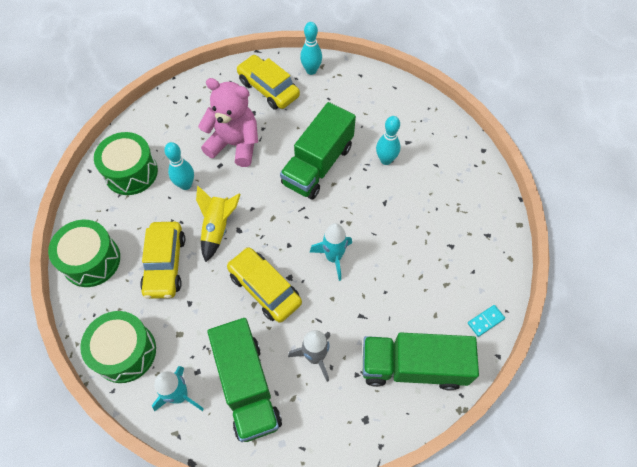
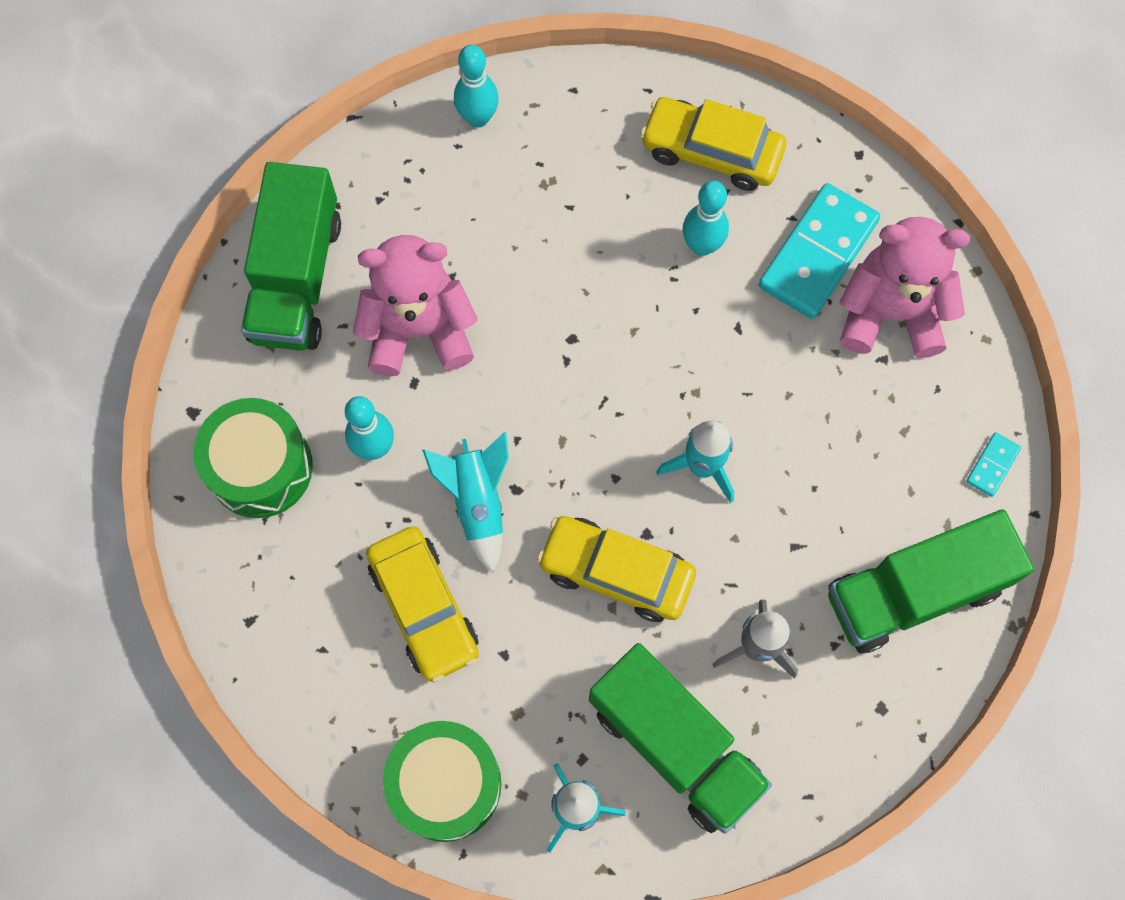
camera: 25 degrees left, 10 degrees up
green drum [48,220,120,287] -> none
yellow rocket [196,186,241,262] -> turquoise rocket [422,432,509,572]
yellow car [236,55,300,110] -> yellow car moved to [640,97,786,191]
green truck [280,102,356,199] -> green truck moved to [241,162,341,351]
none -> turquoise domino [758,183,880,319]
none -> pink teddy bear [839,217,970,358]

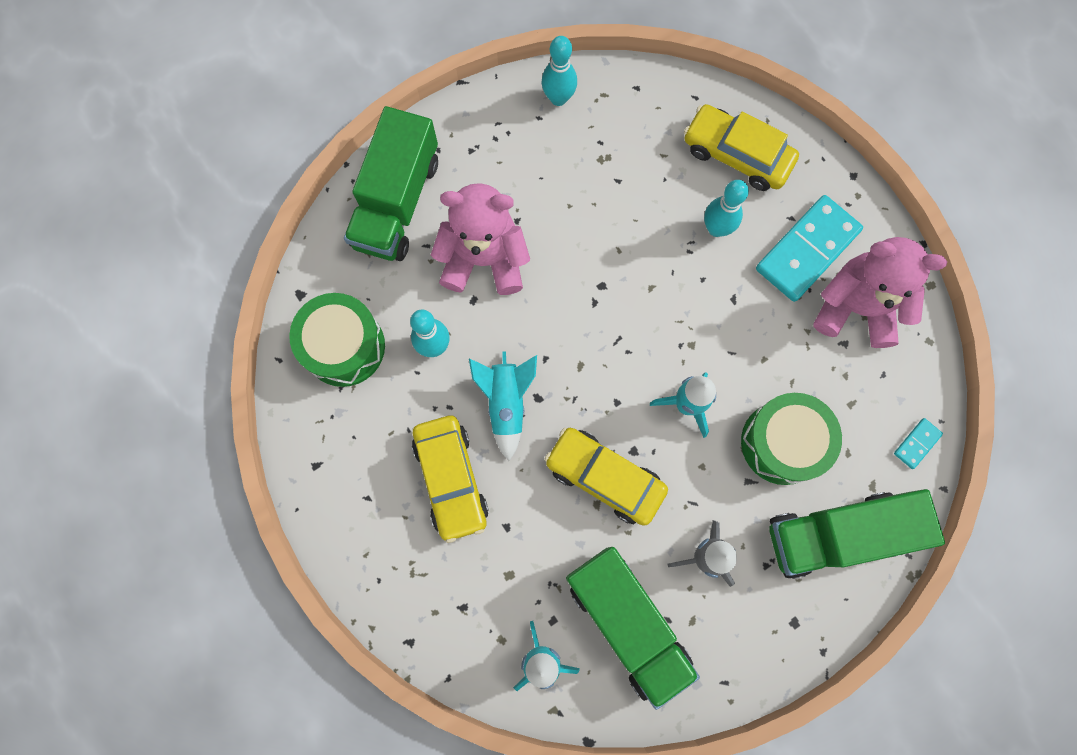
camera: 10 degrees right, 5 degrees up
green drum [383,721,502,842] -> green drum moved to [741,393,842,485]

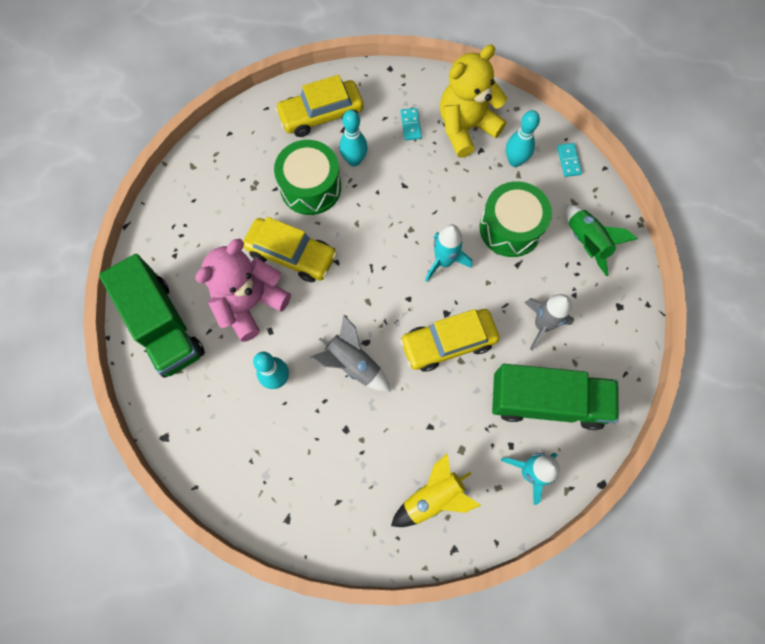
camera: 50 degrees left, 5 degrees down
green drum [289,293,385,387] -> green drum moved to [274,140,341,215]
yellow car [412,416,489,543] -> yellow car moved to [243,217,337,282]
turquoise rocket [469,351,537,461] -> grey rocket [309,315,391,392]
turquoise bowling pin [542,36,577,106] -> turquoise bowling pin moved to [506,110,540,167]
turquoise domino [756,195,863,302] -> turquoise domino [401,108,422,140], size x0.44
green truck [769,489,945,579] -> green rocket [565,205,638,276]
pink teddy bear [813,237,947,348] -> yellow teddy bear [440,44,507,158]
none -> yellow rocket [391,453,481,527]

